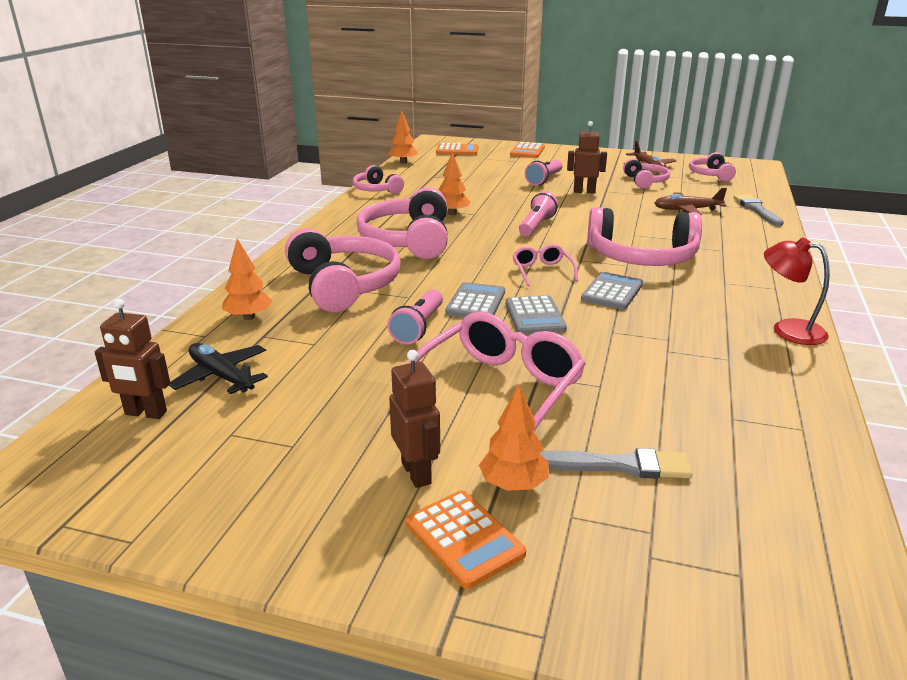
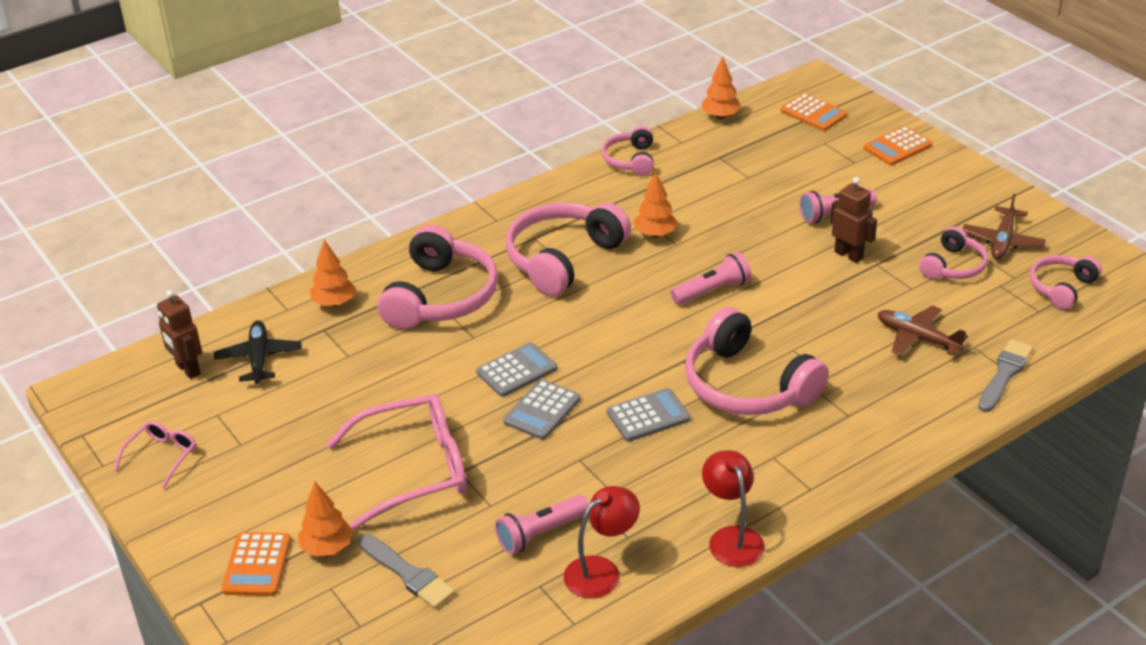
camera: 40 degrees right, 10 degrees up
pink flashlight [387,289,443,344] -> pink flashlight moved to [495,494,589,554]
brown robot [389,350,440,488] -> none
pink glasses [512,244,578,286] -> pink glasses moved to [114,421,197,489]
none -> red lamp [564,486,640,598]

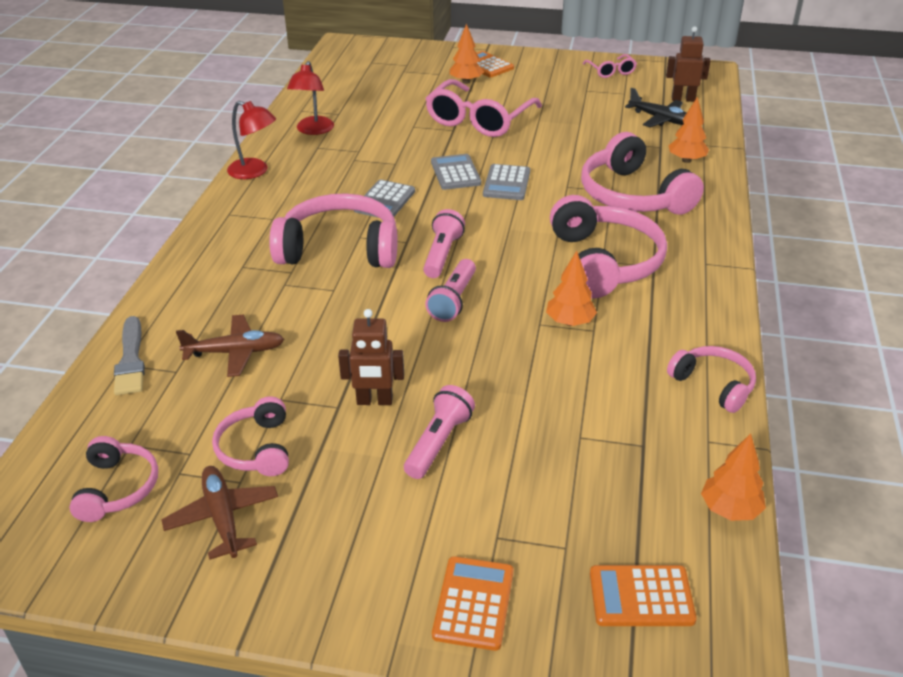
camera: 135 degrees right, 0 degrees up
grey brush [358,534,455,609] -> none
pink flashlight [495,494,589,554] -> pink flashlight moved to [423,209,465,278]

